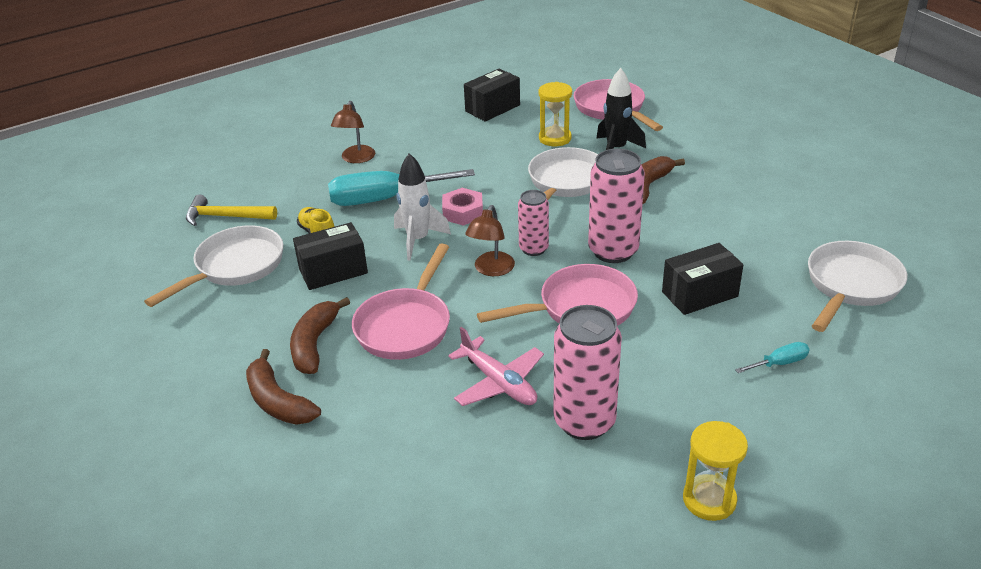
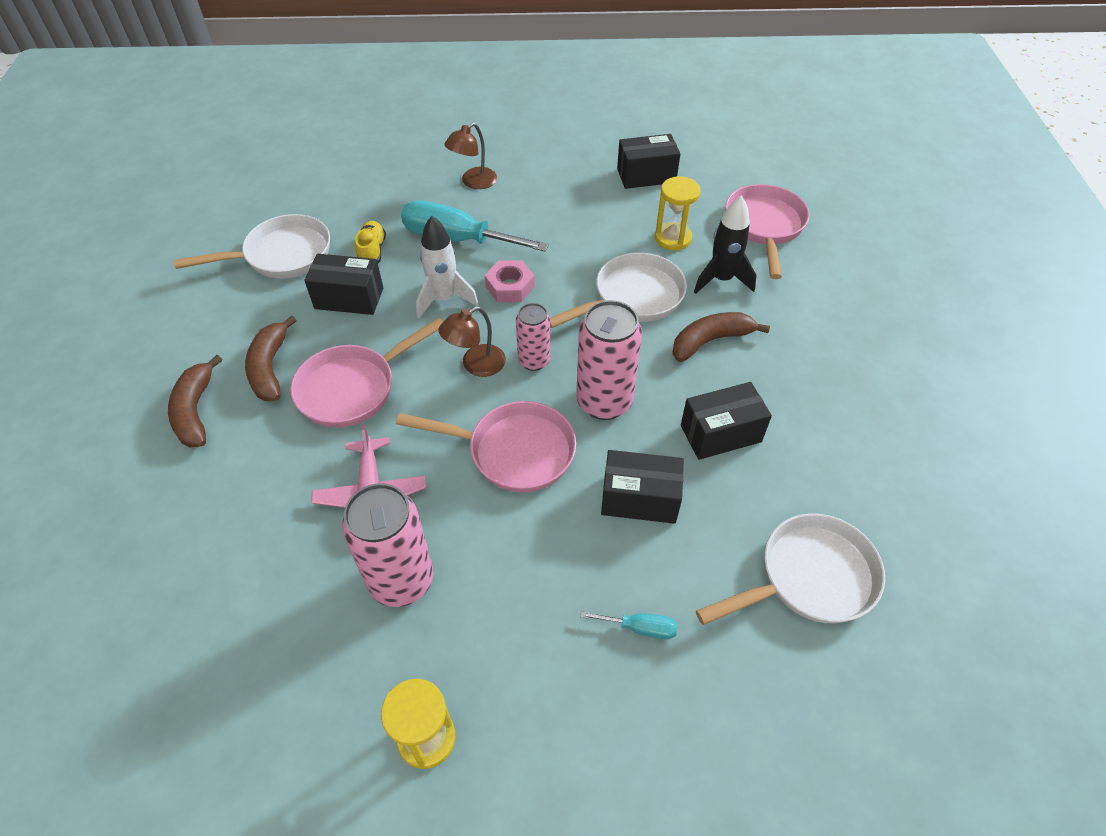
camera: 30 degrees right, 15 degrees up
yellow hammer [186,195,277,226] -> none
brown banana [290,297,350,374] -> brown banana turned 45 degrees counterclockwise [245,316,297,401]
none -> black box [681,382,772,460]

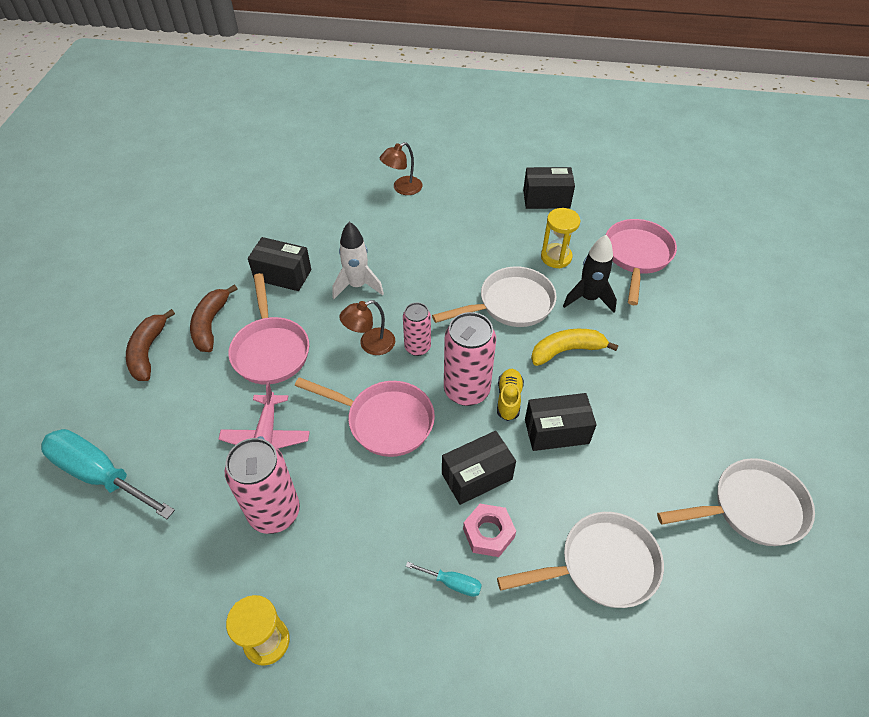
camera: 10 degrees right, 0 degrees up
white pan [174,214,330,279] -> white pan moved to [657,458,815,546]
pink pan [290,318,443,428] -> pink pan turned 75 degrees counterclockwise [228,273,309,384]
yellow shoe [355,221,386,263] -> yellow shoe moved to [497,369,524,421]
turquoise screwdriver [401,200,549,251] -> turquoise screwdriver moved to [41,429,175,519]
pink nut [485,261,535,302] -> pink nut moved to [463,504,516,557]
black box [601,450,684,524] -> black box turned 45 degrees counterclockwise [442,431,516,505]
brown banana [672,312,770,362] -> yellow banana [531,329,618,366]

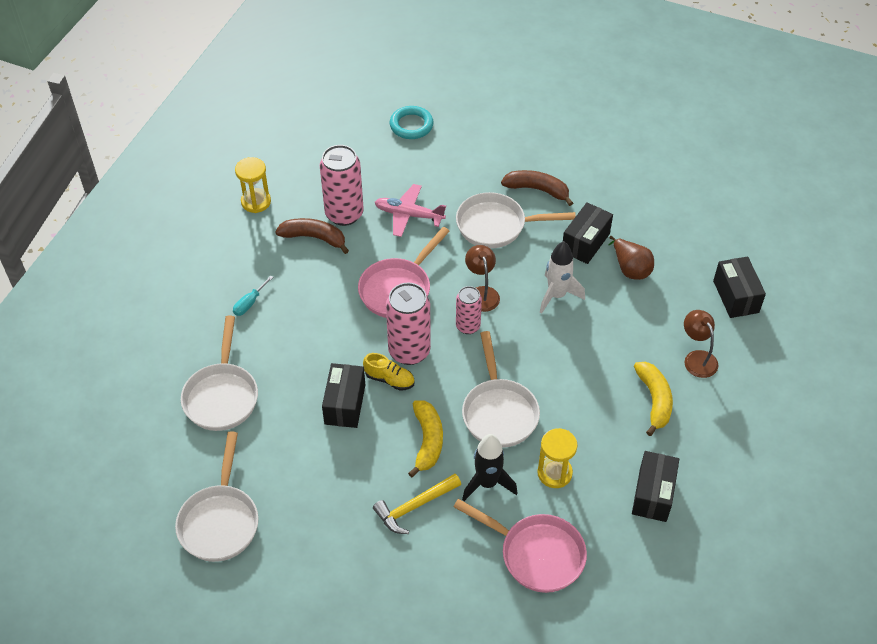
camera: 105 degrees right, 0 degrees up
turquoise screwdriver [41,429,175,519] -> turquoise ring [390,106,433,139]
brown banana [126,309,175,381] -> brown banana moved to [275,218,349,254]
pink pan [228,273,309,384] -> white pan [456,192,576,248]
black box [442,431,516,505] -> black box moved to [713,257,766,318]
pink nut [463,504,516,557] -> none
none -> yellow hammer [373,474,461,534]
none -> brown pear [609,236,654,280]
none -> yellow banana [634,362,673,436]

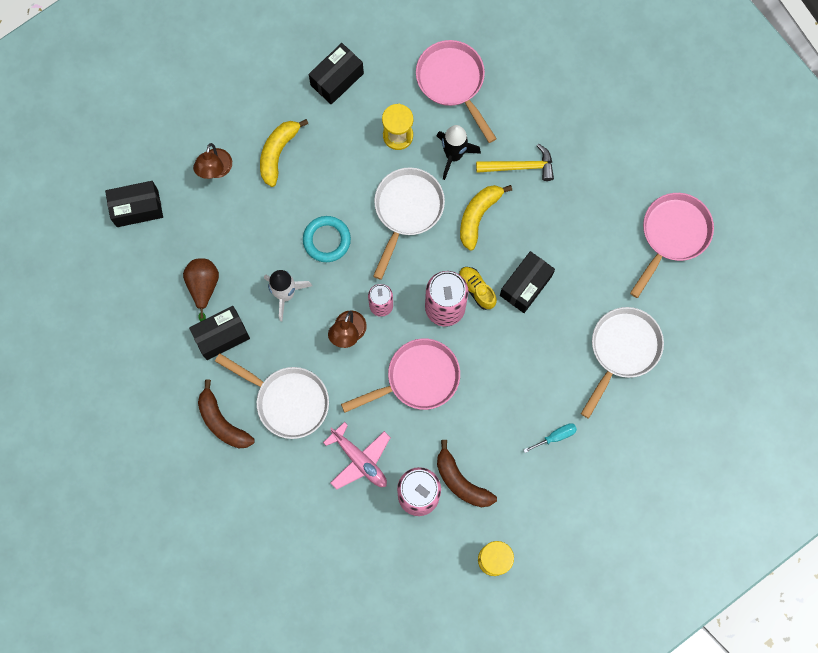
camera: 150 degrees left, 25 degrees up
white pan [175,432,258,562] -> pink pan [630,193,714,298]
turquoise ring [390,106,433,139] -> turquoise ring moved to [303,216,351,262]
black box [713,257,766,318] -> black box turned 60 degrees clockwise [105,181,163,227]

